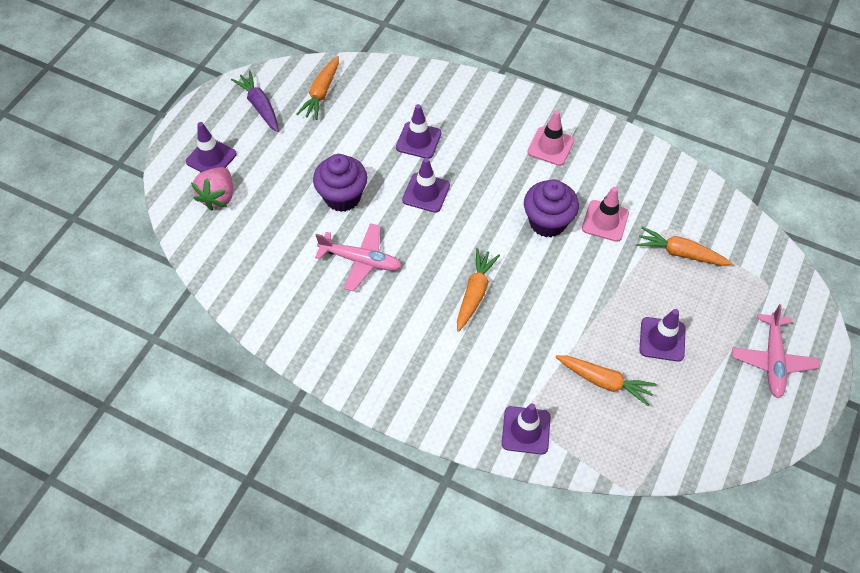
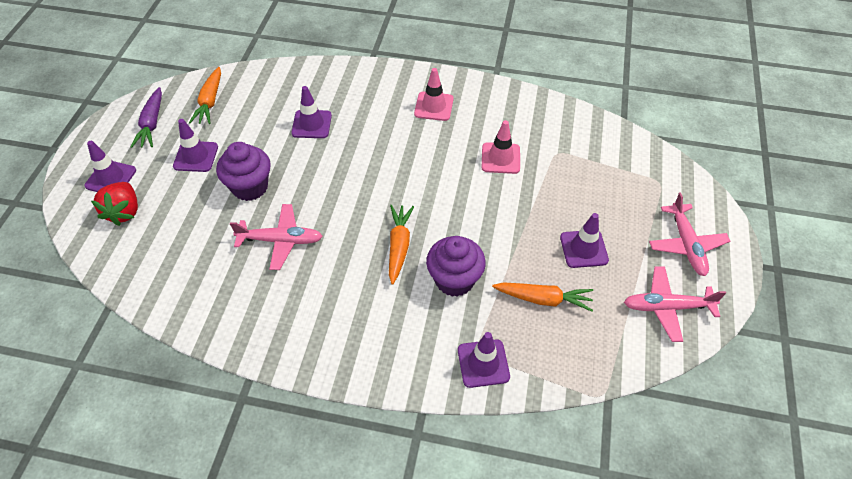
camera: 15 degrees left, 5 degrees down
pink strawberry [191,167,233,211] -> red strawberry [91,182,138,226]
purple carrot [231,71,279,132] -> purple carrot turned 135 degrees counterclockwise [130,87,162,148]
purple traffic cone [402,158,450,213] -> purple traffic cone moved to [173,119,218,172]
purple cupcake [524,179,579,237] -> purple cupcake moved to [426,236,486,297]
orange carrot [636,227,732,266] -> none
none -> pink plane [624,267,726,342]

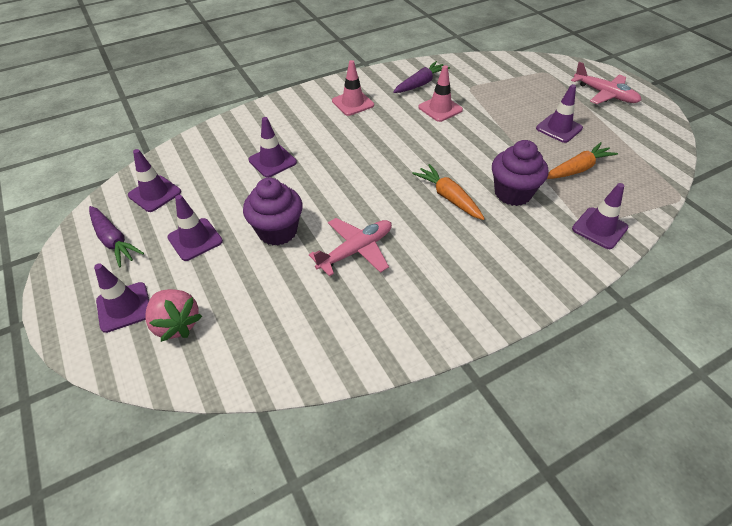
camera: 40 degrees left, 5 degrees down
red strawberry [91,182,138,226] -> pink strawberry [145,289,202,342]
orange carrot [189,67,221,124] -> purple traffic cone [128,149,181,212]
pink plane [624,267,726,342] -> none
none -> purple carrot [393,61,450,93]

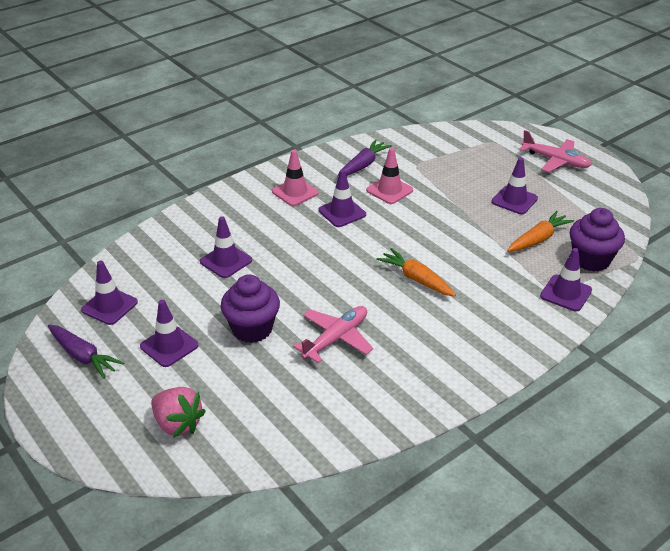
camera: 10 degrees left, 10 degrees down
purple traffic cone [94,263,149,333] -> purple traffic cone moved to [318,169,366,227]
purple cupcake [492,140,548,206] -> purple cupcake moved to [570,208,625,272]

